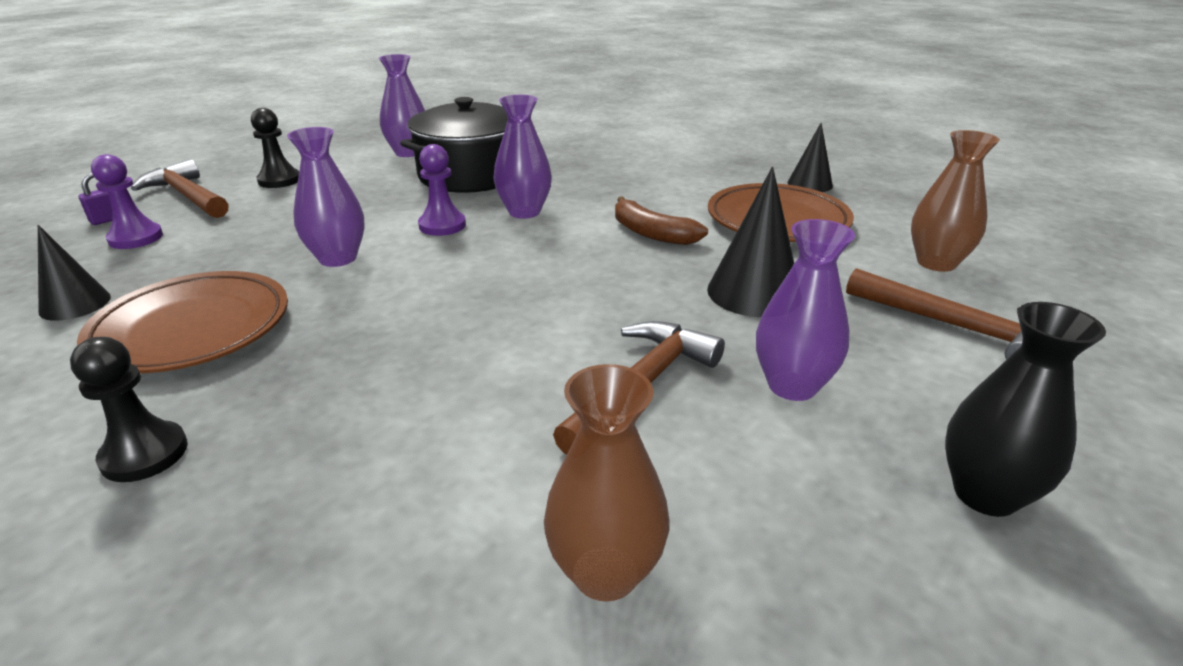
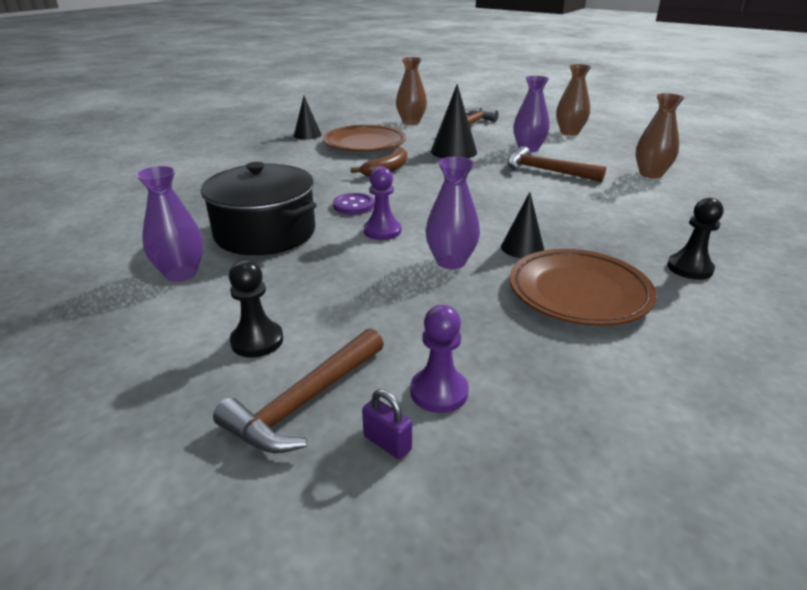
camera: 95 degrees left, 0 degrees up
black cone [38,225,111,321] -> black cone moved to [501,192,544,258]
purple vase [494,95,552,219] -> purple button [333,193,374,215]
black vase [945,302,1106,517] -> brown vase [556,64,591,136]

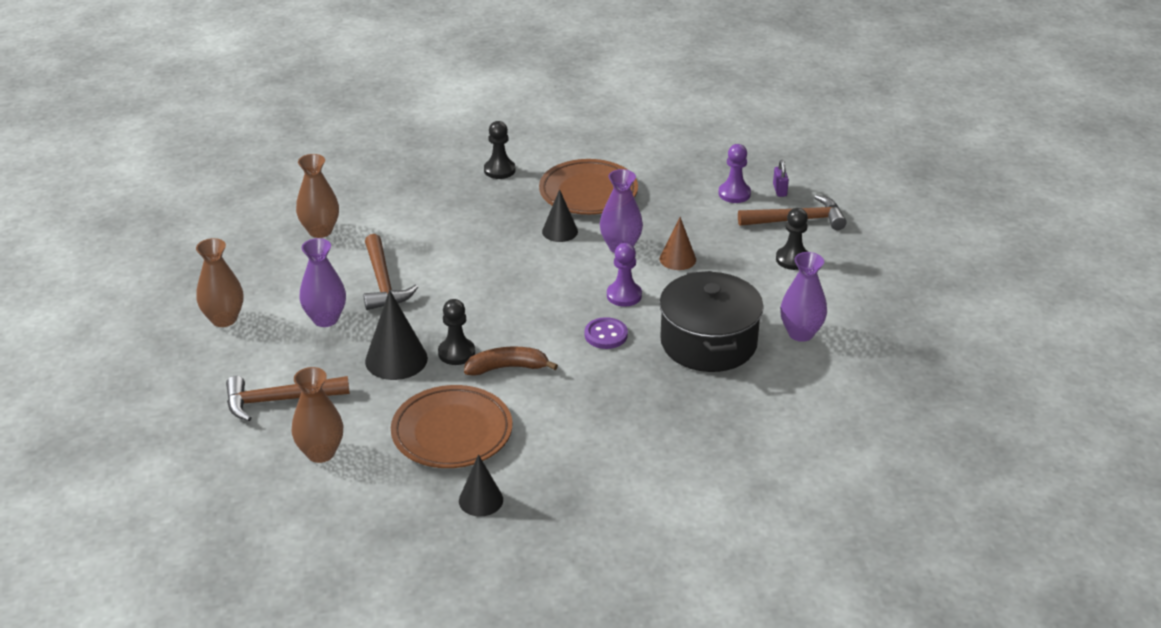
camera: 135 degrees left, 5 degrees up
none -> black pawn [438,299,475,365]
none -> brown cone [660,217,696,270]

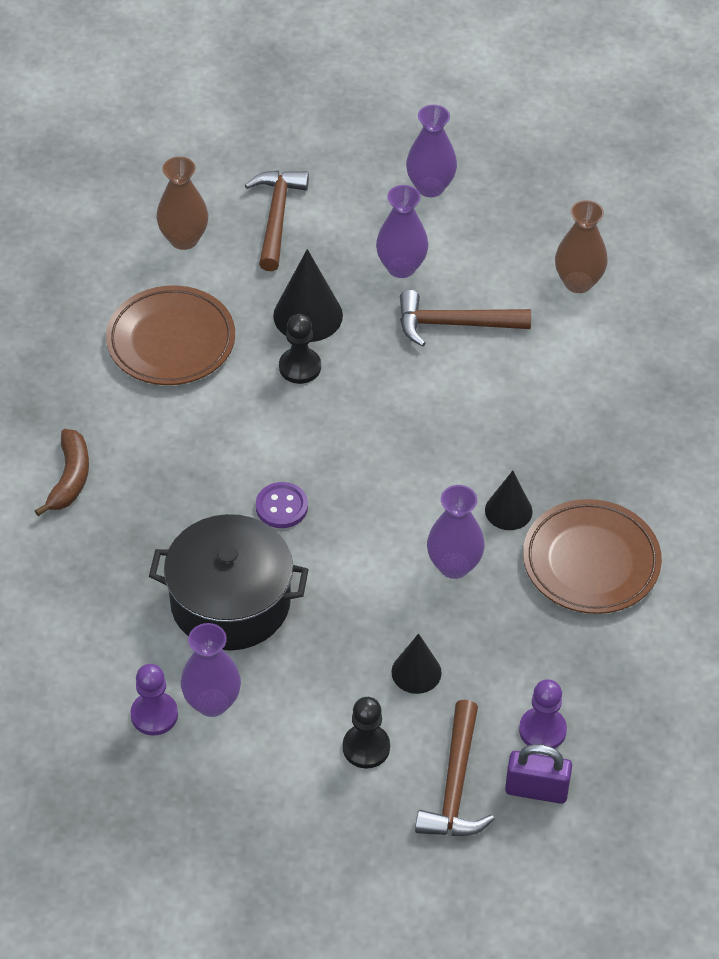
camera: 105 degrees right, 15 degrees up
brown vase [196,238,243,327] -> purple vase [406,105,457,197]
black cone [459,454,503,517] -> black cone moved to [391,634,442,694]
brown banana [464,346,558,376] -> brown banana moved to [35,429,89,516]
black pawn [484,121,515,179] -> none
purple pawn [607,243,642,307] -> purple pawn moved to [130,664,178,736]
brown cone [660,217,696,270] -> none
purple padlock [773,160,789,197] -> purple padlock [505,744,572,804], size x1.63

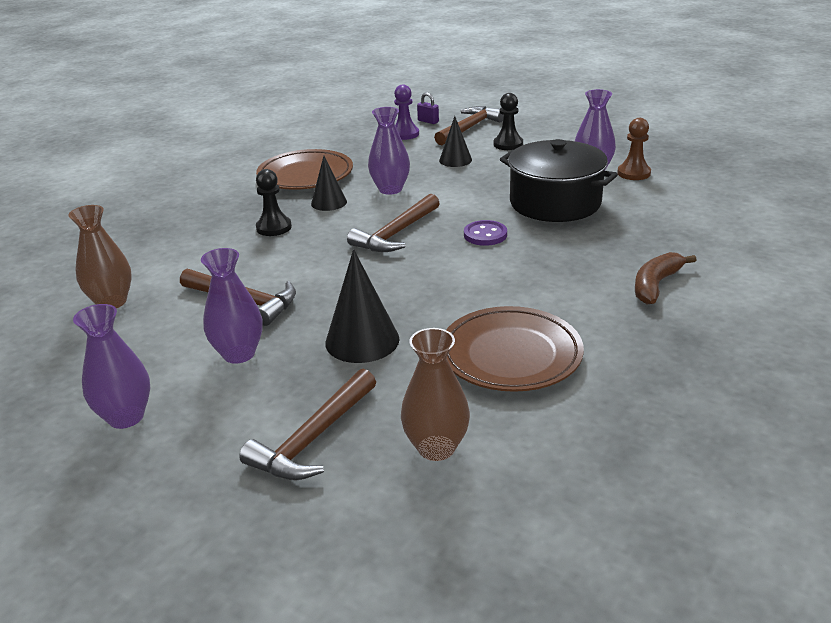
camera: 150 degrees left, 20 degrees down
purple pawn [130,664,178,736] -> brown pawn [617,118,651,180]
black pawn [279,314,321,384] -> black pawn moved to [256,169,292,236]
purple padlock [505,744,572,804] -> purple padlock [417,92,439,124], size x0.61
none -> brown hammer [347,194,440,252]

